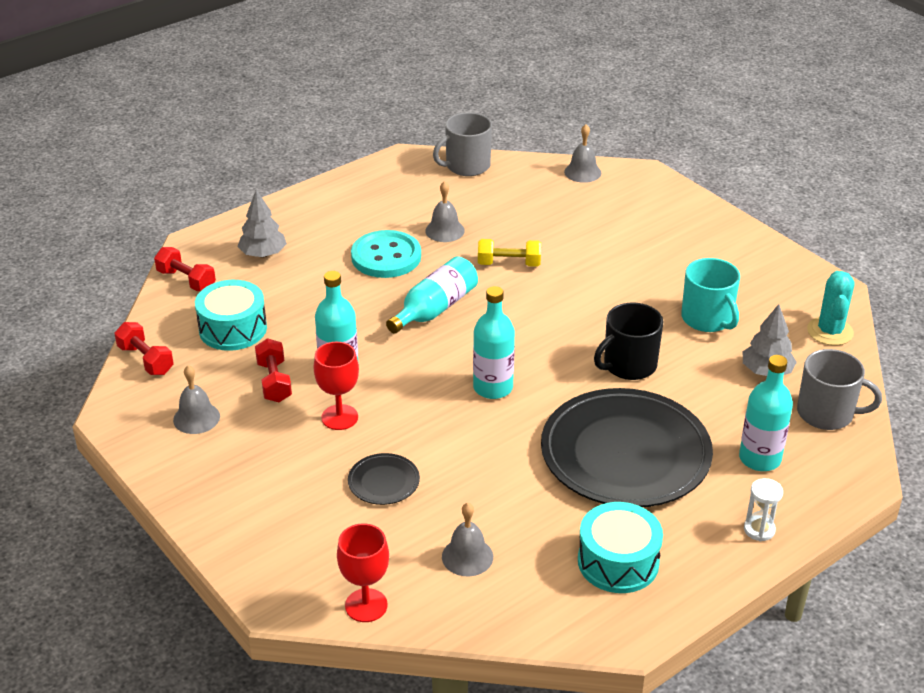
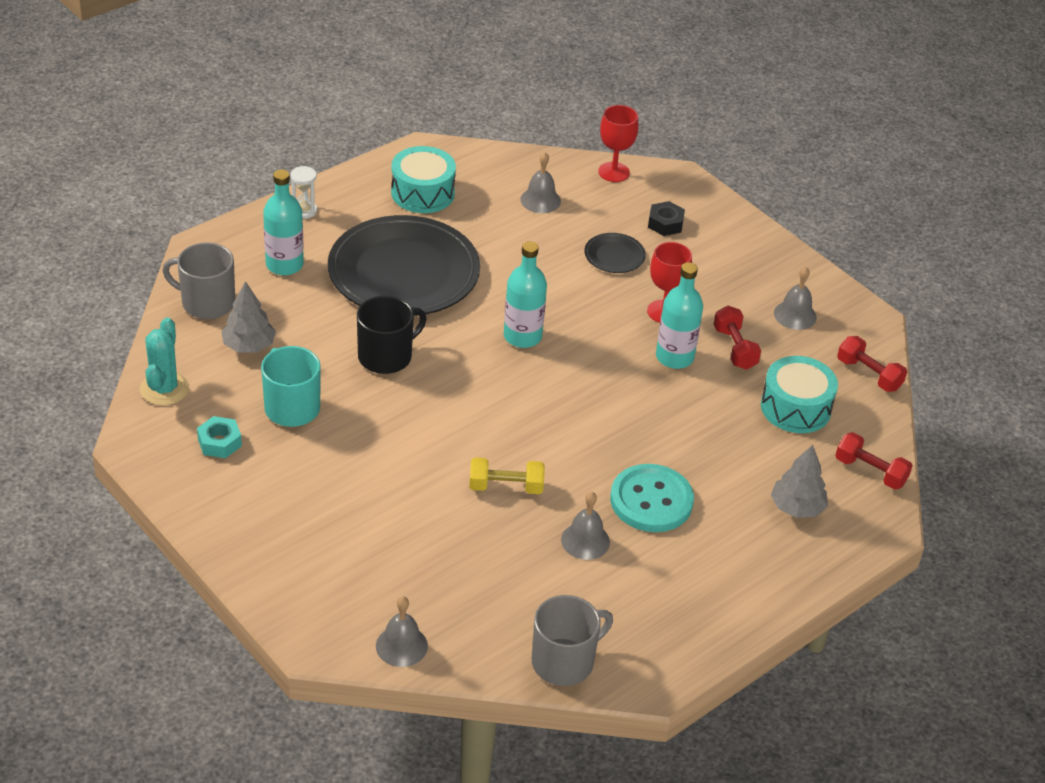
camera: 175 degrees right, 5 degrees up
turquoise bottle [386,256,478,333] -> none
none -> turquoise nut [197,416,242,458]
none -> black nut [648,201,685,236]

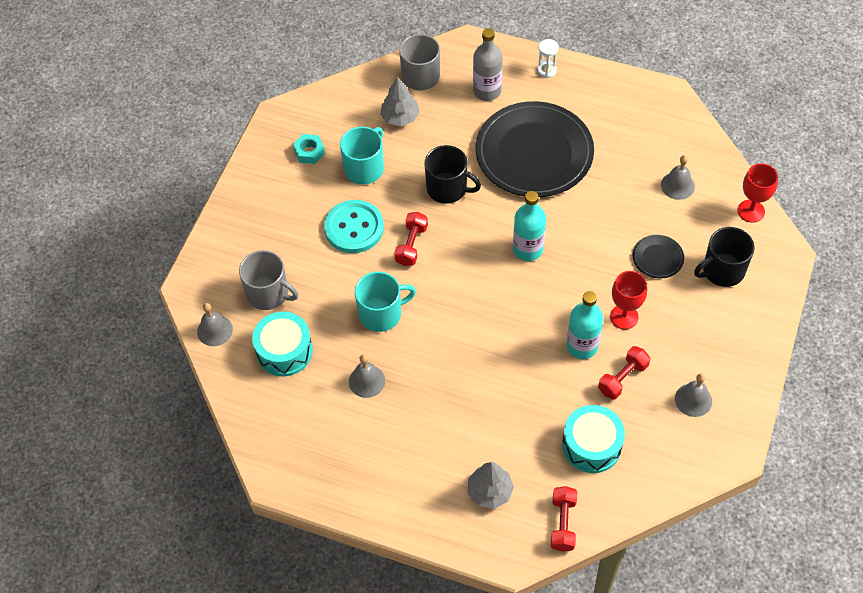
camera: 65 degrees right, 15 degrees up
turquoise cactus [140,317,189,406] -> none
turquoise bottle [263,169,304,275] -> grey bottle [473,28,502,101]
turquoise drum [391,146,456,213] -> turquoise drum moved to [252,312,313,376]
yellow dumbbell [469,457,545,494] -> turquoise mug [355,272,416,332]
grey mug [532,595,613,686] -> grey mug moved to [239,250,298,310]
turquoise button [610,464,694,532] -> turquoise button moved to [324,200,384,253]
black nut [648,201,685,236] -> black mug [694,227,754,287]
red dumbbell [837,336,907,392] -> red dumbbell moved to [394,212,428,266]

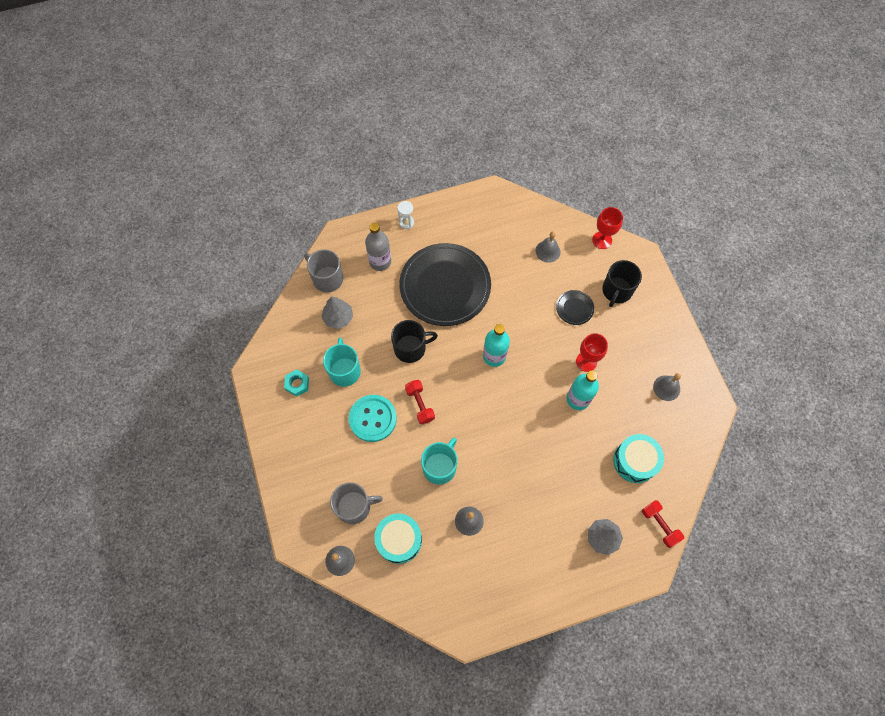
camera: 40 degrees left, 10 degrees up
red dumbbell [598,346,650,399] -> none

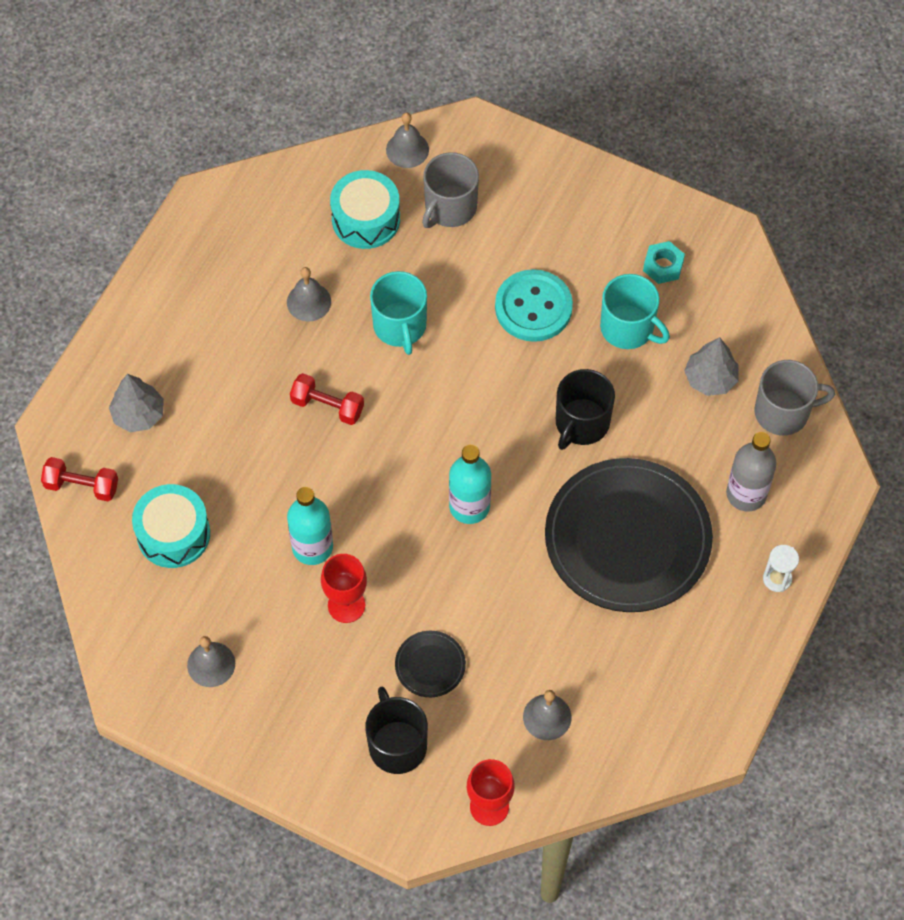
camera: 135 degrees right, 5 degrees down
red dumbbell [405,380,435,425] -> red dumbbell moved to [290,373,364,425]

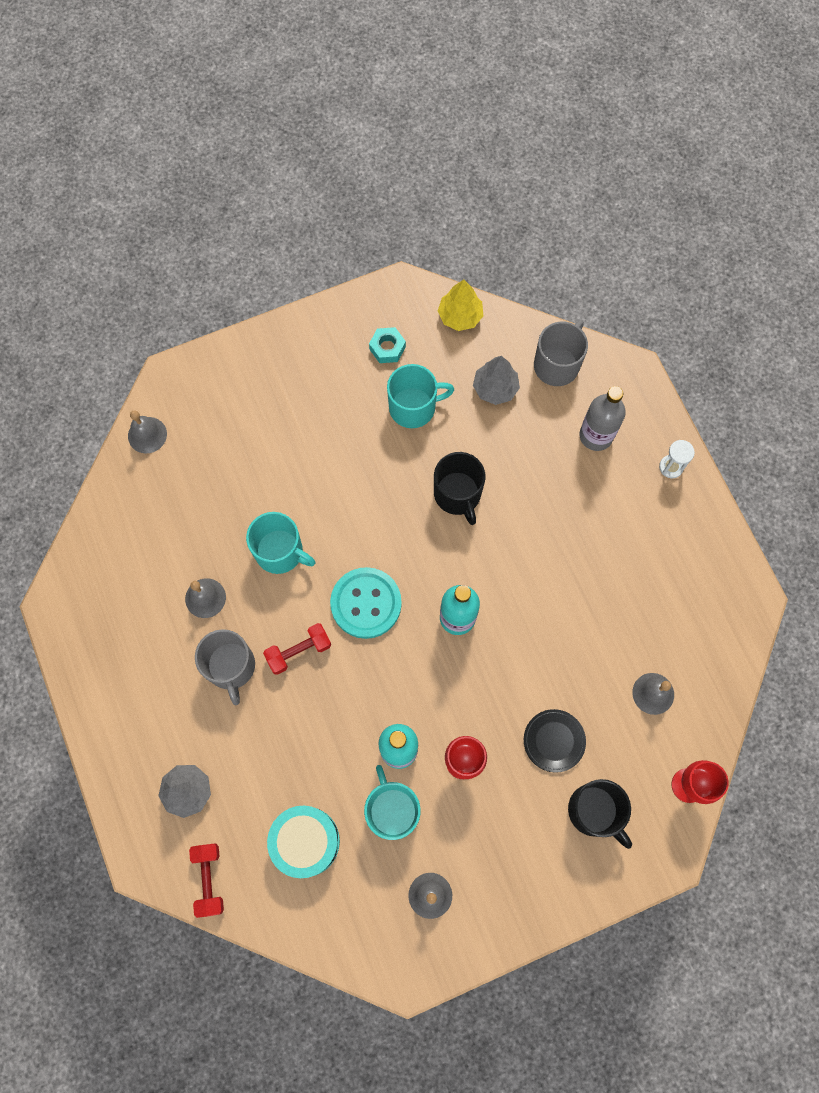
camera: 50 degrees left, 10 degrees up
red dumbbell [41,457,118,501] -> red dumbbell turned 60 degrees counterclockwise [189,844,224,918]
turquoise drum [330,170,400,249] -> none
black mug [365,687,428,774] -> black mug turned 150 degrees counterclockwise [568,779,632,849]
grey mug [422,152,479,228] -> grey mug moved to [195,629,255,706]
turquoise button [495,269,573,342] -> turquoise button moved to [330,567,402,639]
black plate [545,458,713,612] -> none
none -> turquoise mug [364,765,421,840]
none -> yellow tree [438,279,483,331]

